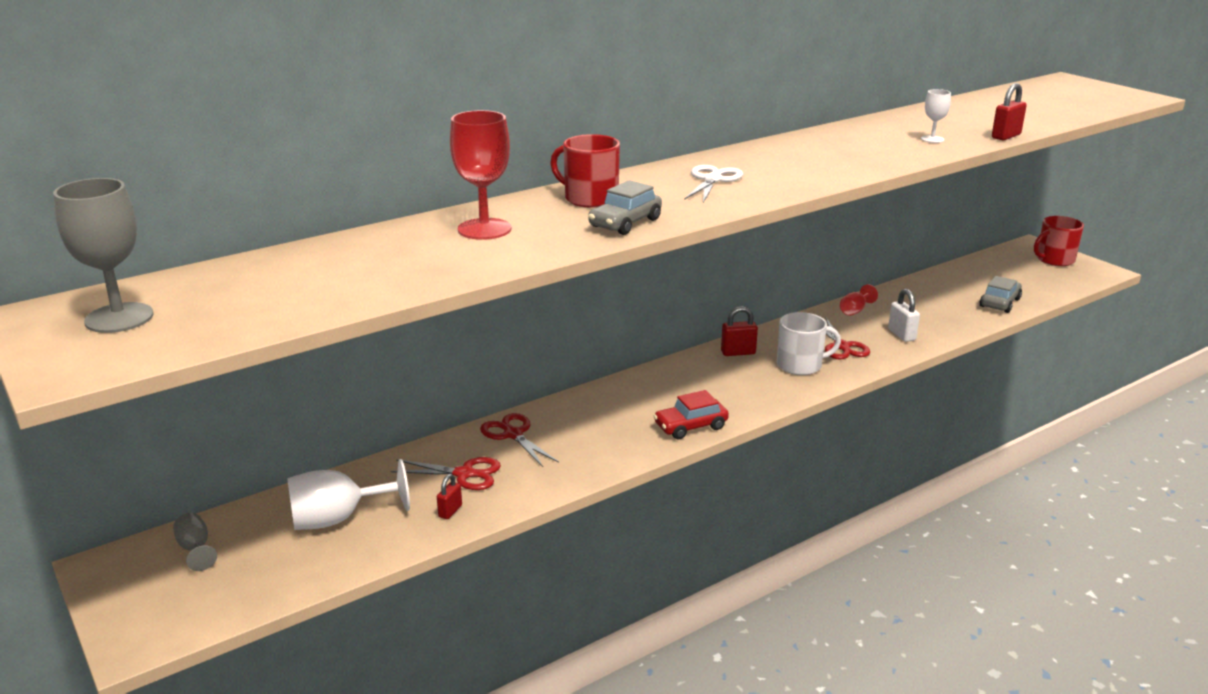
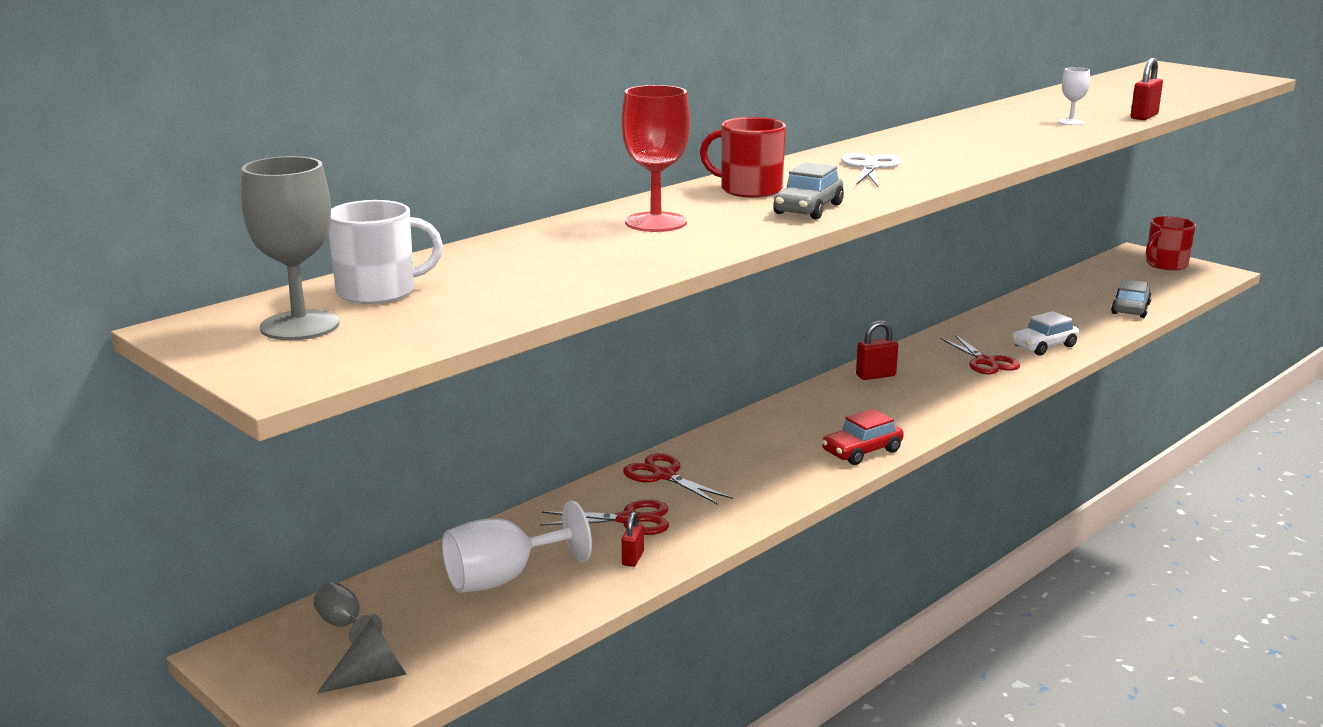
camera: 10 degrees left, 5 degrees down
white mug [777,312,841,375] -> white mug moved to [329,200,443,304]
red goblet [840,284,878,316] -> none
white padlock [888,289,920,342] -> white car [1011,311,1079,356]
none -> grey cone [318,618,407,693]

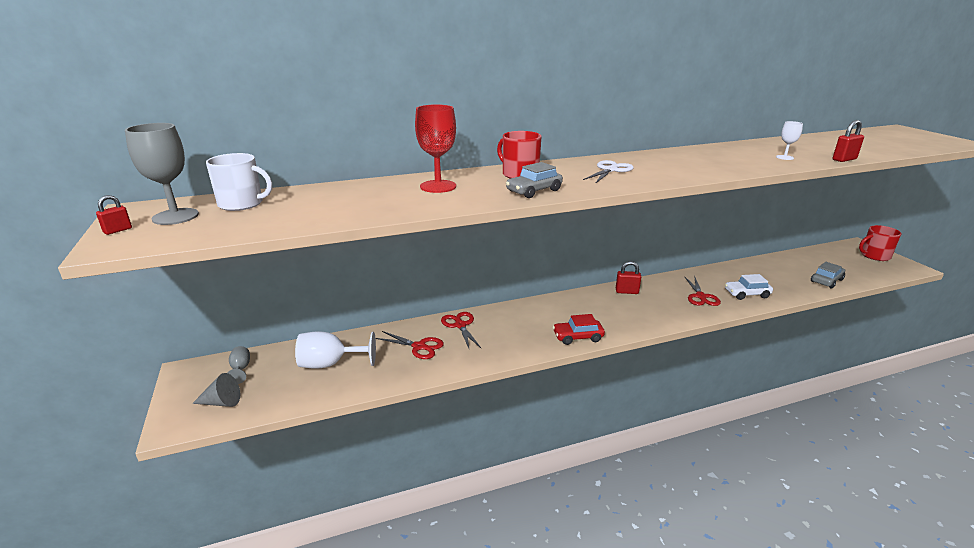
camera: 25 degrees right, 5 degrees up
red padlock [622,512,644,567] -> red padlock moved to [96,195,132,235]

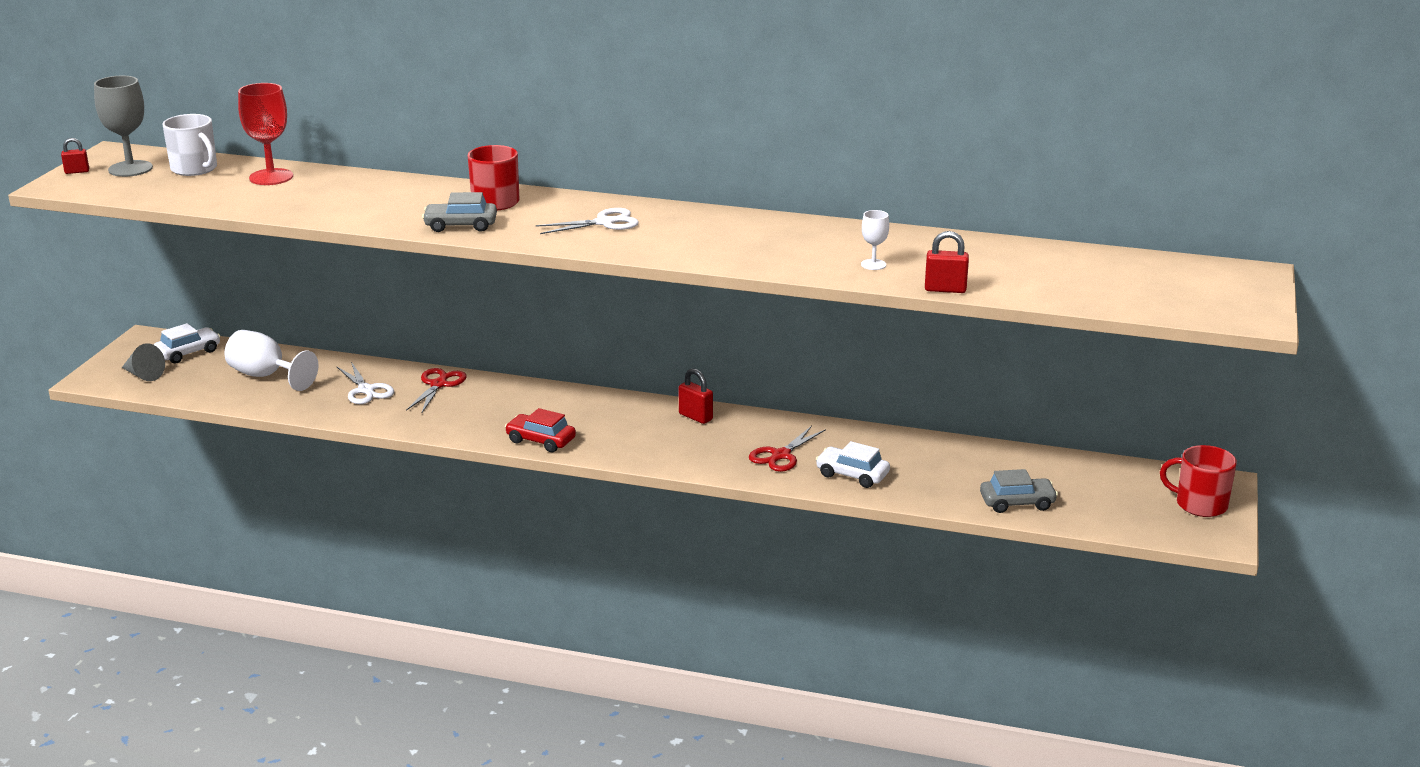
camera: 35 degrees right, 0 degrees up
grey goblet [227,346,250,384] -> white car [154,323,220,364]
red scissors [375,331,444,359] -> white scissors [337,362,394,404]
red goblet [415,104,456,193] -> red goblet moved to [238,83,293,185]

